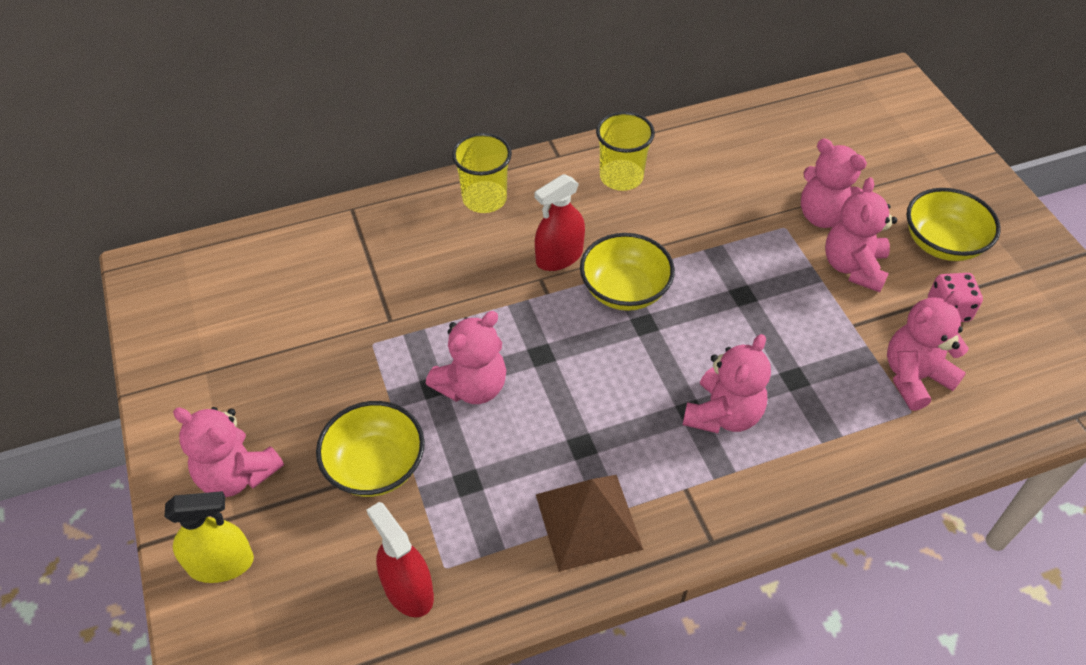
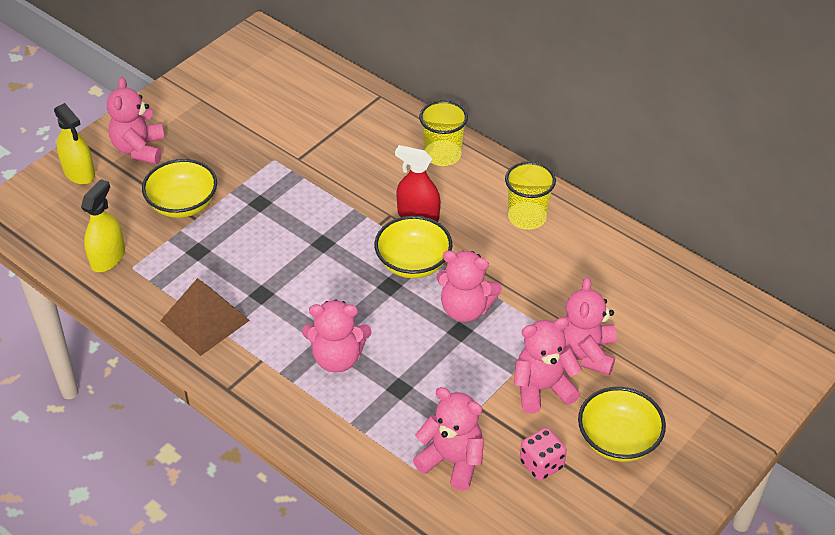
camera: 60 degrees right, 5 degrees down
red spray bottle [367,502,434,617] -> yellow spray bottle [81,179,125,272]
pink teddy bear [426,311,506,404] -> pink teddy bear moved to [436,251,502,322]

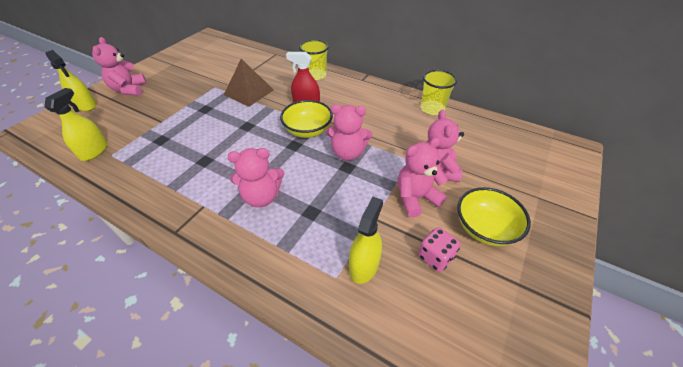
camera: 10 degrees left, 0 degrees up
yellow bowl [142,159,217,218] -> none
brown pyramid [160,278,250,356] -> brown pyramid moved to [224,59,274,107]
pink teddy bear [413,387,484,491] -> yellow spray bottle [349,197,383,284]
yellow cup [505,161,556,230] -> yellow cup moved to [421,70,457,115]

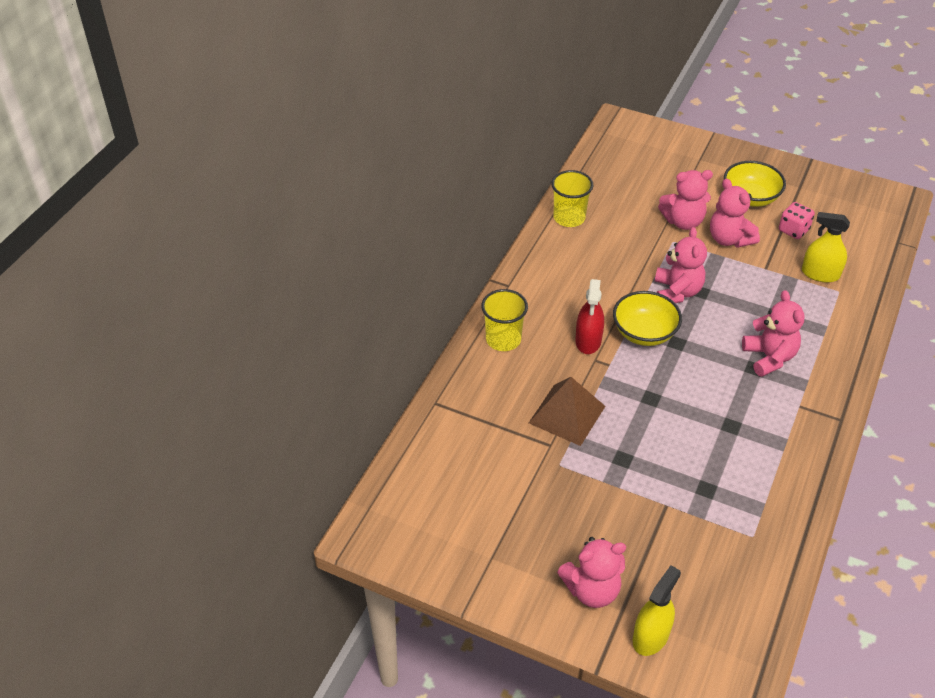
camera: 95 degrees left, 0 degrees up
yellow spray bottle [45,88,108,161] -> none

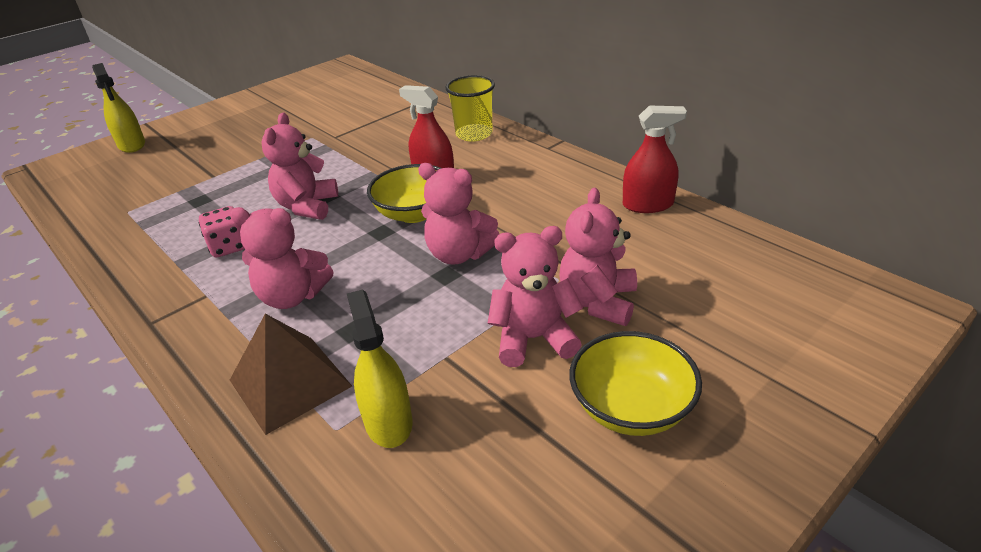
camera: 115 degrees right, 10 degrees down
brown pyramid [529,377,605,446] -> brown pyramid moved to [230,314,352,435]
yellow cup [551,170,593,227] -> red spray bottle [623,105,687,213]
pink teddy bear [557,537,626,608] -> pink teddy bear moved to [261,112,338,220]
pink dice [779,202,815,239] -> pink dice moved to [199,206,245,258]
yellow spray bottle [802,212,850,283] -> yellow spray bottle turned 60 degrees counterclockwise [347,290,412,448]

